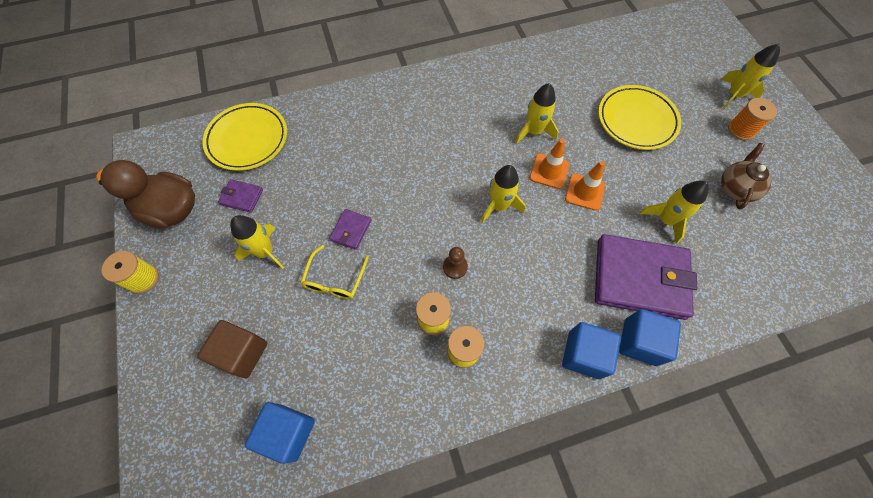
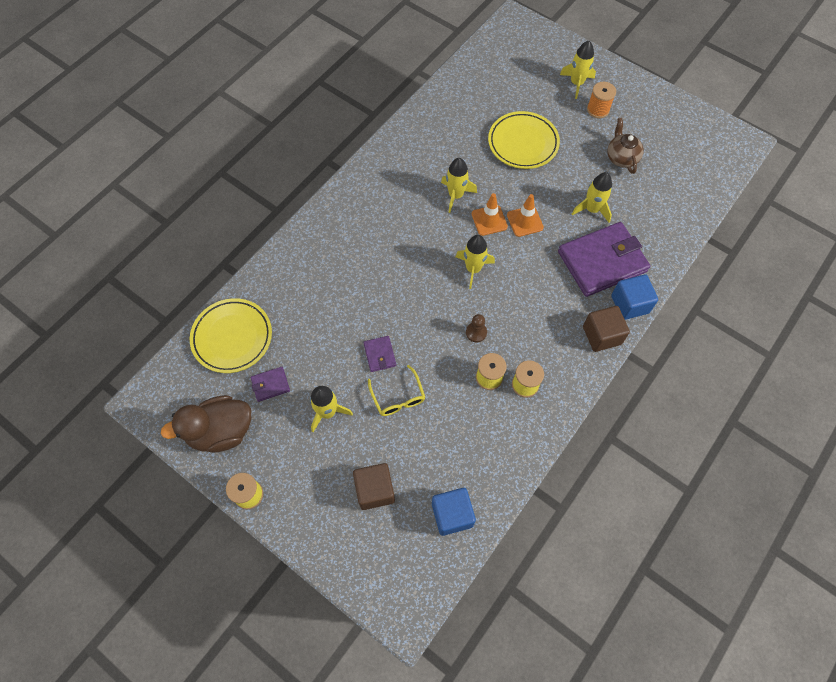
camera: 35 degrees left, 0 degrees up
blue cube [562,322,621,379] -> brown cube [583,306,630,352]

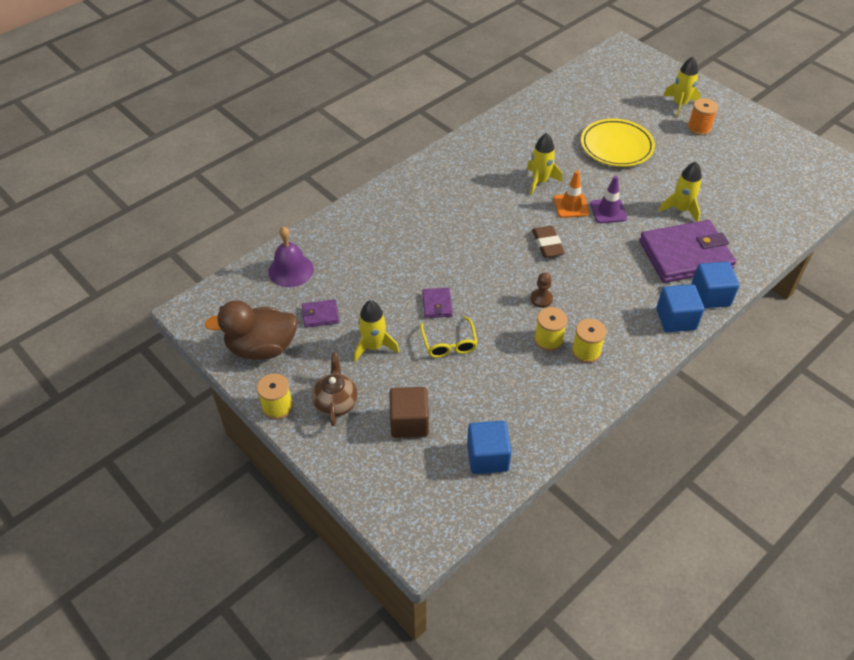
camera: 10 degrees right, 15 degrees down
yellow plate [190,298,272,373] -> purple bell [268,227,314,287]
yellow rocket [456,235,495,289] -> brown eraser [532,226,565,258]
orange traffic cone [507,194,544,237] -> purple traffic cone [590,176,627,223]
brown cube [583,306,630,352] -> blue cube [656,284,704,332]
brown teapot [607,118,644,174] -> brown teapot moved to [311,353,358,426]

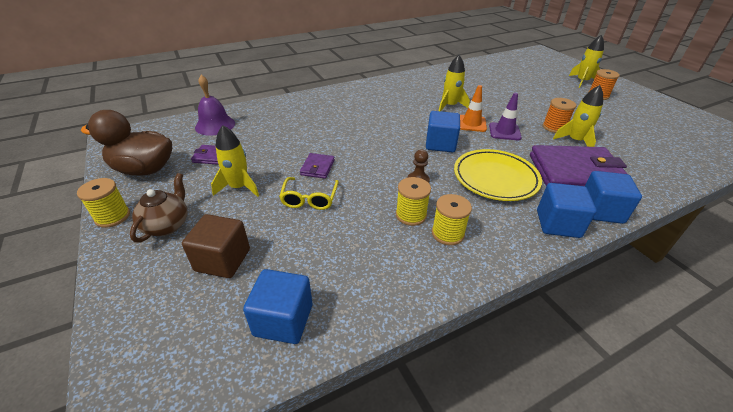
camera: 15 degrees right, 10 degrees down
brown eraser [532,226,565,258] -> blue cube [426,111,460,152]
yellow plate [581,119,655,167] -> yellow plate moved to [454,149,542,201]
none -> orange spool [543,98,576,133]

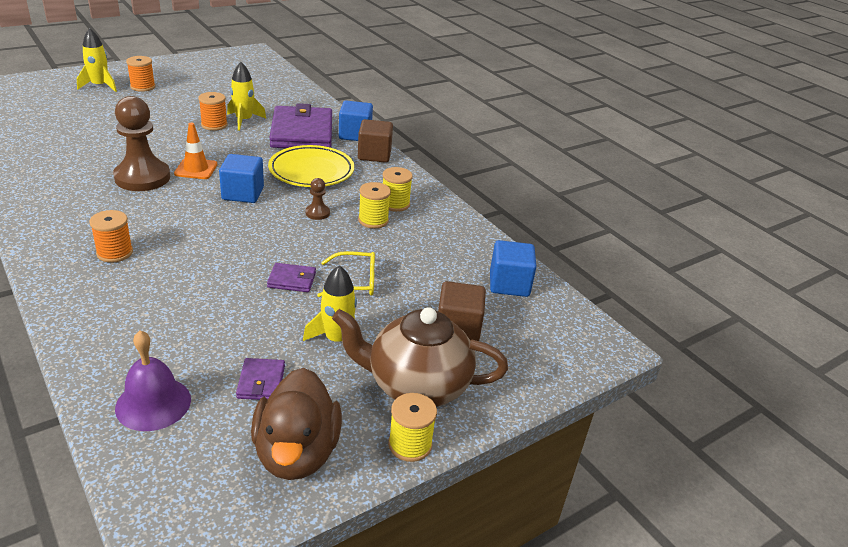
camera: 100 degrees left, 5 degrees down
brown teapot [130,173,188,243] -> brown teapot [332,307,508,407], size x1.72
yellow rocket [439,55,470,111] -> brown pawn [113,96,170,191]
purple traffic cone [489,93,522,140] -> none
blue cube [537,183,597,238] -> brown cube [358,119,393,163]
none -> orange spool [89,210,133,263]

